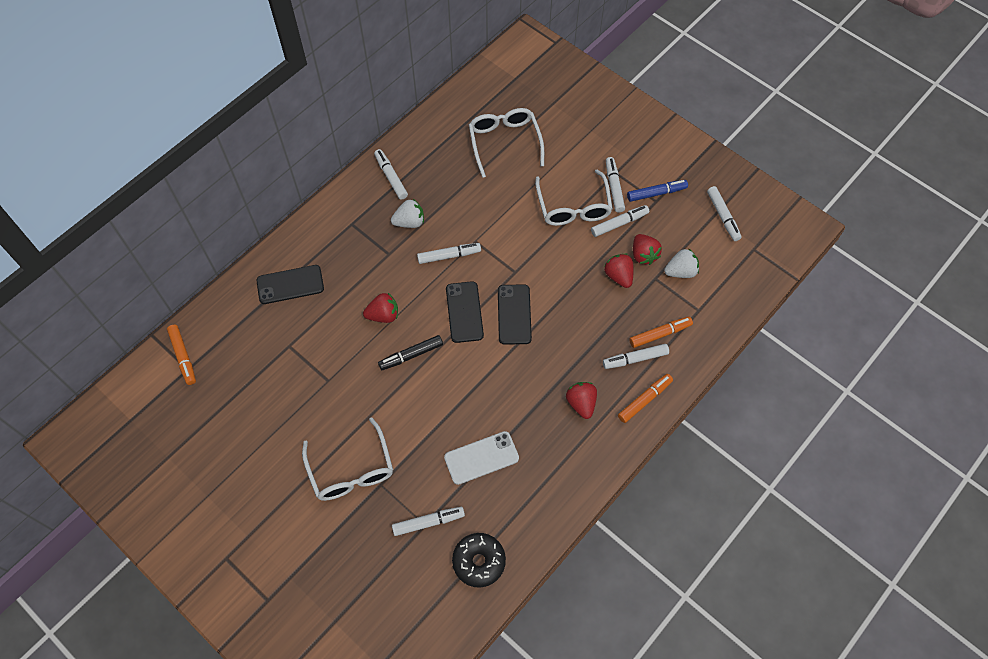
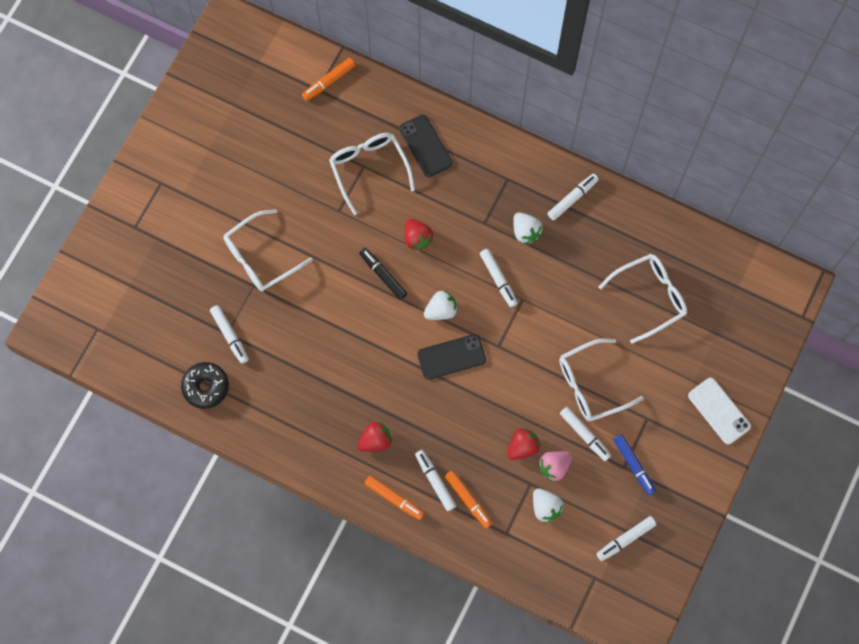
camera: 75 degrees right, 10 degrees up
white phone [444,431,519,485] -> white phone moved to [688,378,751,444]
black phone [446,281,484,343] -> white strawberry [424,290,458,320]
white marker [606,157,625,212] -> none
red strawberry [633,234,662,265] -> pink strawberry [538,451,572,482]
none -> white glasses [329,133,415,215]

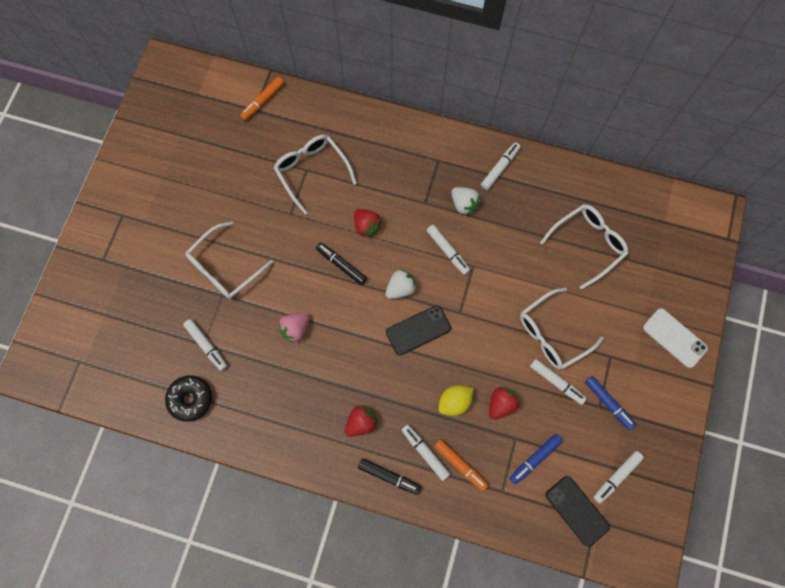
camera: 10 degrees left, 0 degrees up
orange marker [364,476,424,520] -> black marker [358,459,421,495]
black phone [399,115,452,177] -> black phone moved to [545,476,610,547]
white strawberry [533,488,564,523] -> blue marker [510,434,562,485]
pink strawberry [538,451,572,482] -> pink strawberry moved to [278,313,309,343]
none -> yellow lemon [438,385,474,416]

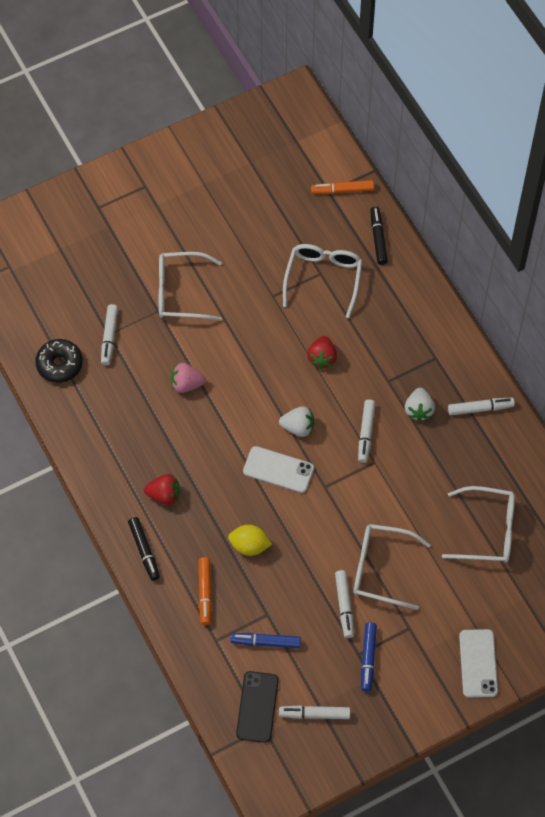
camera: 45 degrees right, 10 degrees down
black marker [316,242,367,285] -> black marker moved to [371,206,388,265]
black phone [386,305,451,356] -> white phone [243,446,314,493]
white marker [402,425,450,481] -> none
red strawberry [489,387,519,419] -> none

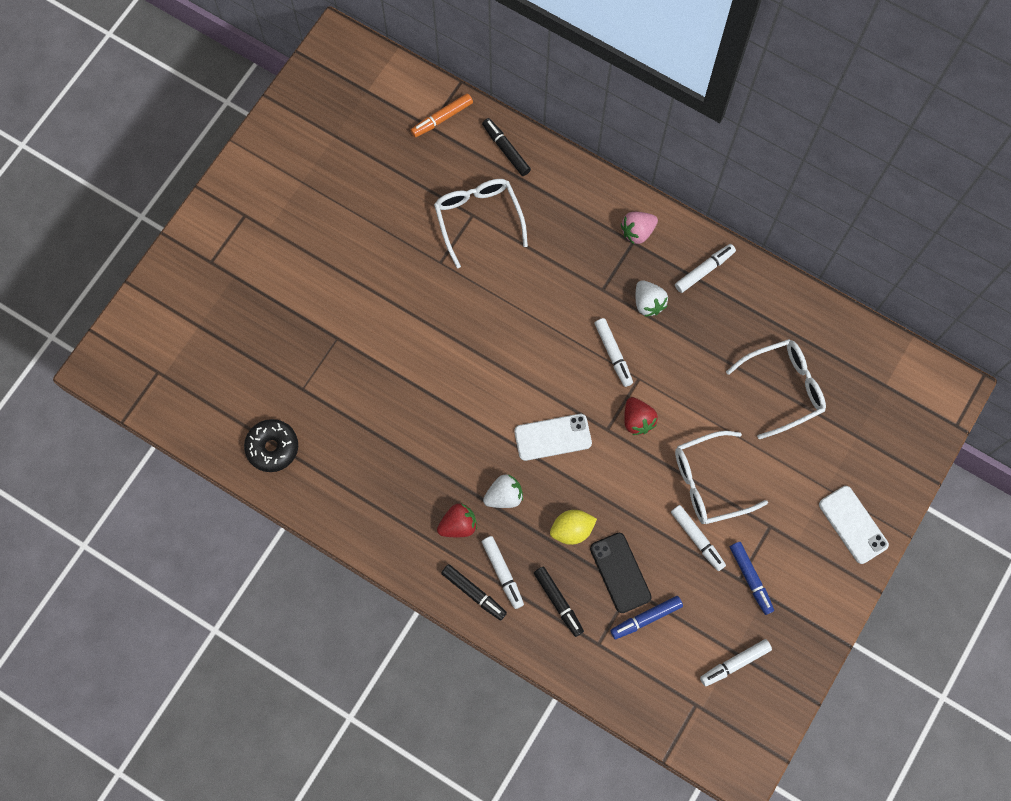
camera: 30 degrees left, 10 degrees up
white marker [101,304,118,365] -> white marker moved to [482,536,524,609]
white glasses [159,252,222,321] -> none
pink strawberry [171,363,206,393] -> pink strawberry moved to [621,212,658,245]
orange marker [199,557,212,625] -> black marker [534,566,584,637]
black phone [236,671,279,743] -> black phone moved to [590,533,652,613]
white strawberry [279,406,314,437] -> white strawberry moved to [483,475,523,508]
red strawberry [307,336,337,369] -> red strawberry moved to [624,397,658,435]

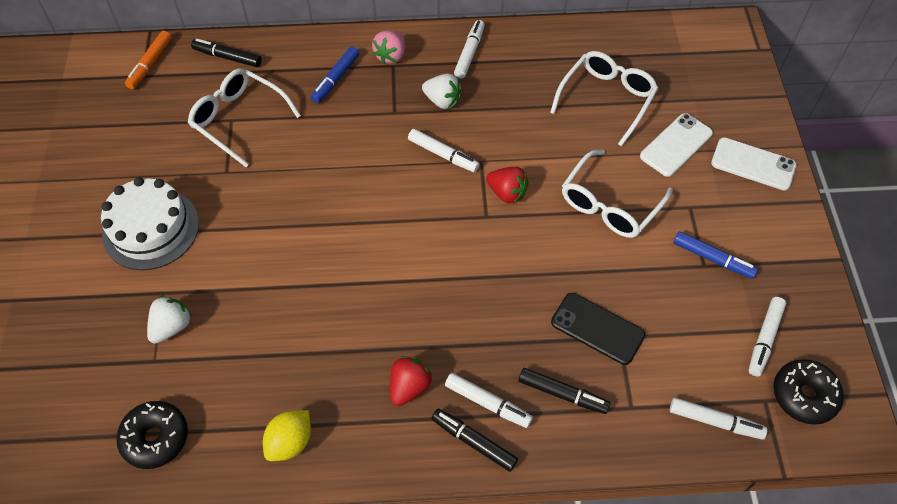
camera: 35 degrees left, 15 degrees down
black marker [441,564,507,621] -> black marker turned 150 degrees counterclockwise [431,409,518,472]
white strawberry [483,475,523,508] -> white strawberry moved to [147,296,192,344]
white phone [514,414,592,461] -> white phone moved to [640,113,713,177]
yellow lemon [550,510,597,545] -> yellow lemon moved to [263,410,311,461]
blue marker [610,596,683,639] -> blue marker moved to [311,46,360,103]
white marker [671,505,726,571] -> white marker moved to [670,398,768,440]
none -> white cake [101,177,199,270]
none -> black donut [773,359,844,425]

